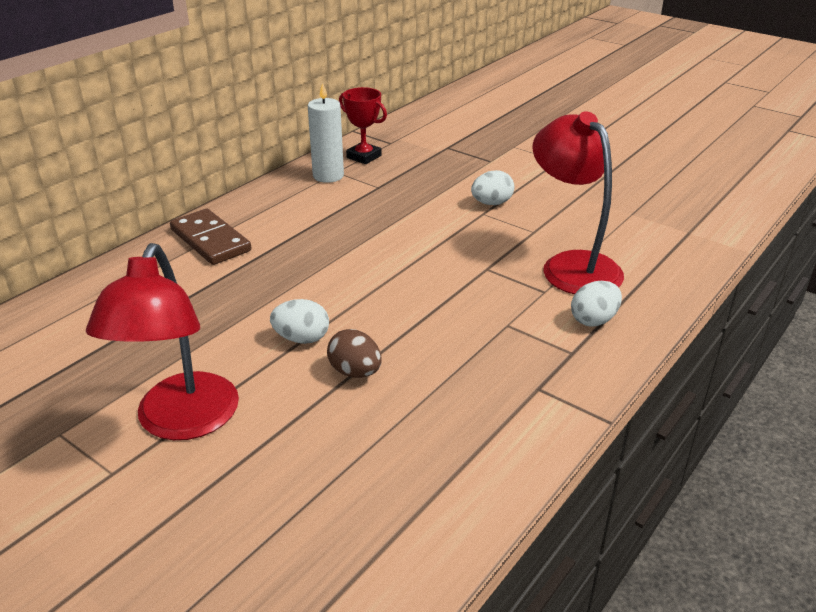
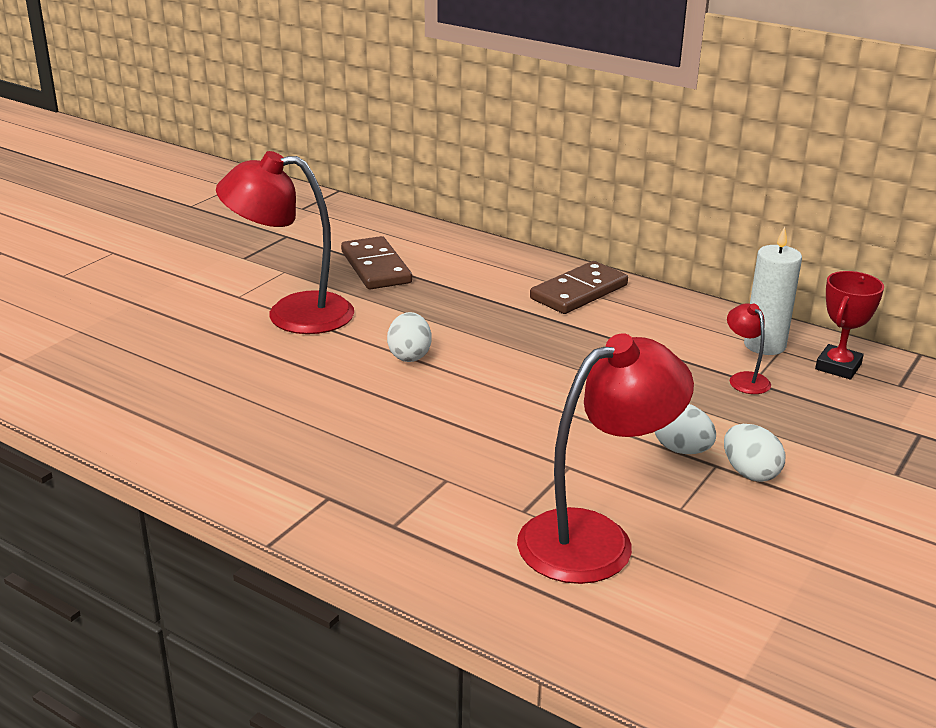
camera: 85 degrees right, 5 degrees down
brown egg [327,329,382,378] -> none
white egg [571,281,622,327] -> white egg moved to [655,404,716,454]
none -> brown domino [341,236,412,289]
none -> red lamp [727,303,771,394]

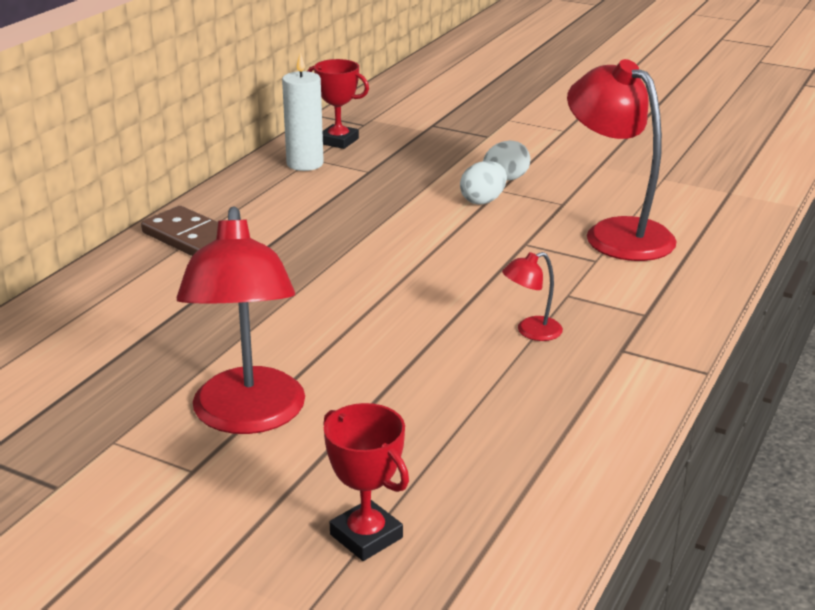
camera: 95 degrees left, 0 degrees up
brown domino [341,236,412,289] -> none
white egg [387,312,432,362] -> none
red lamp [727,303,771,394] -> red lamp moved to [502,252,563,341]
none -> red trophy [323,403,409,561]

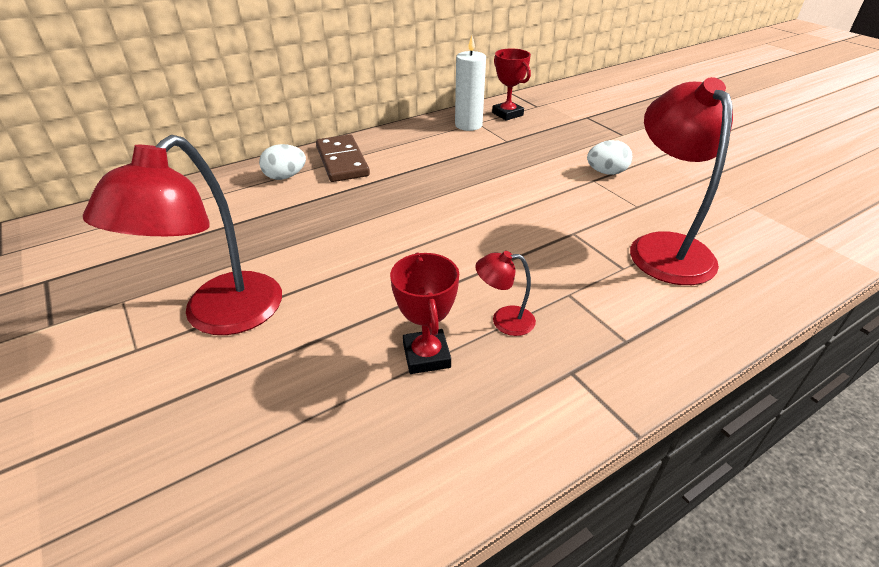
camera: 30 degrees right, 10 degrees up
red trophy [323,403,409,561] -> red trophy moved to [390,252,459,374]
white egg [460,161,507,205] -> white egg moved to [259,144,306,180]

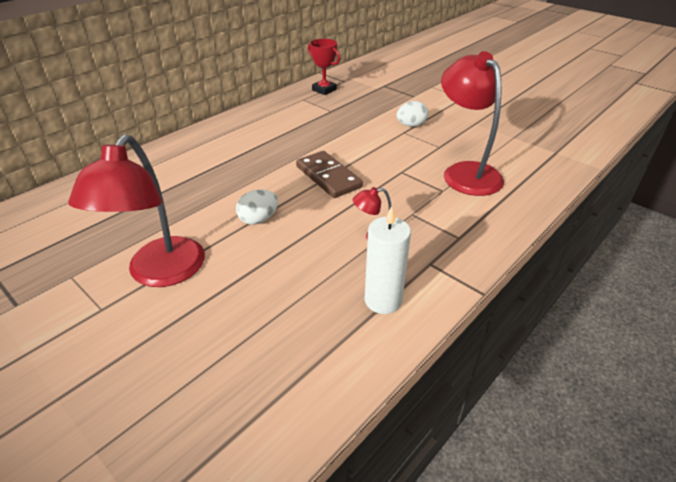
camera: 15 degrees left, 0 degrees up
white egg [259,144,306,180] -> white egg moved to [236,189,278,225]
brown domino [316,134,370,182] -> brown domino moved to [296,151,363,198]
red trophy [390,252,459,374] -> none
white candle [455,36,486,131] -> white candle moved to [364,206,411,314]

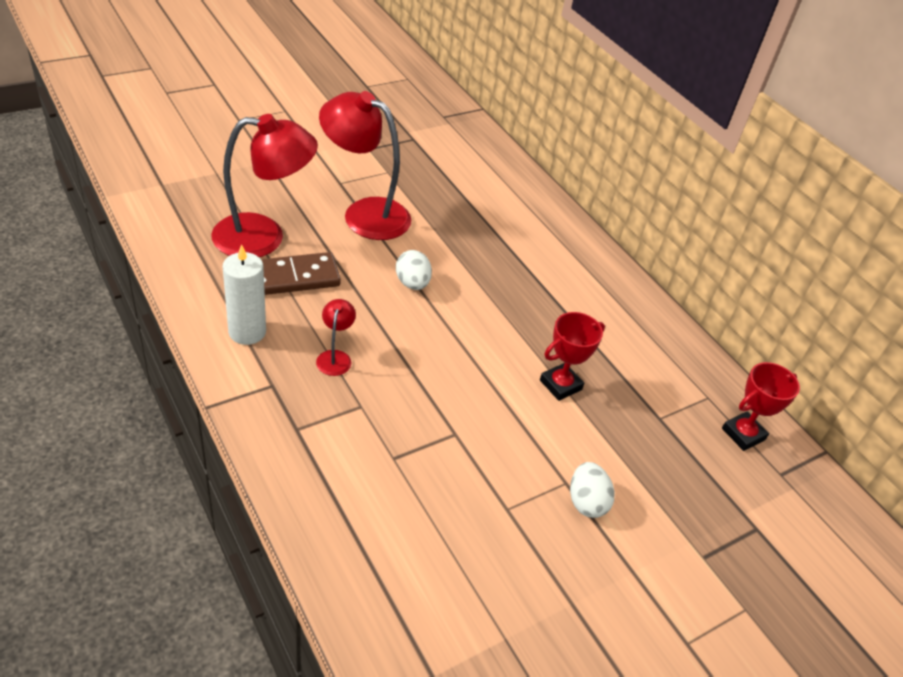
camera: 100 degrees right, 5 degrees up
brown domino [296,151,363,198] -> brown domino moved to [261,252,341,295]
red lamp [441,51,504,196] -> red lamp moved to [211,114,318,257]
none -> red trophy [540,312,605,401]

